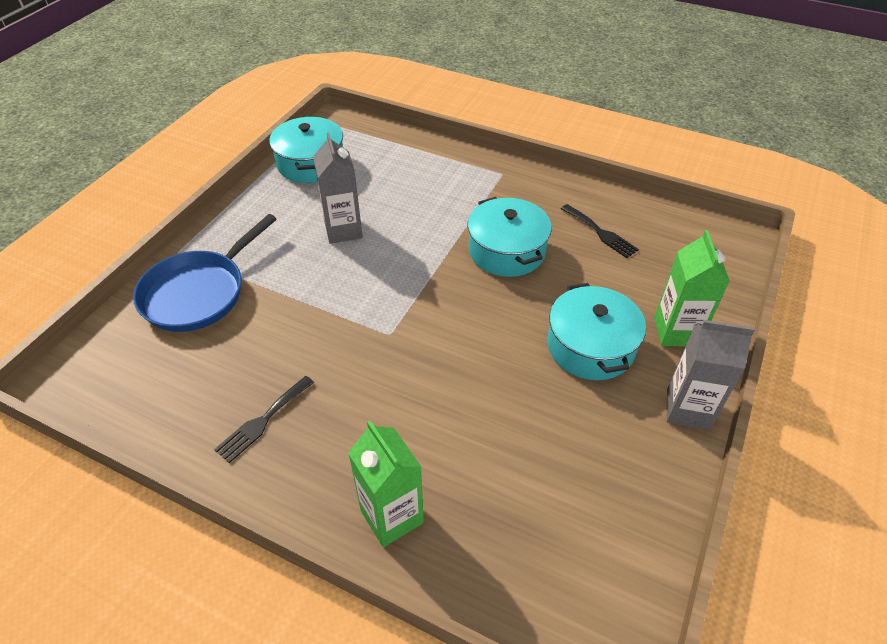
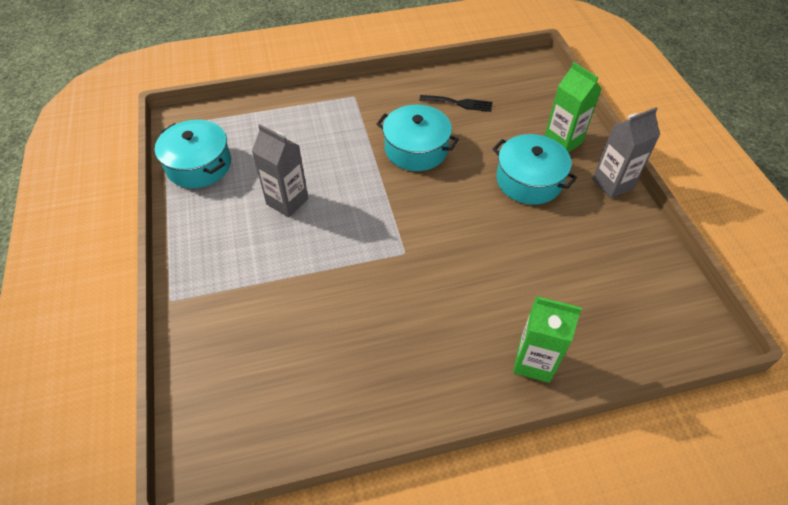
camera: 40 degrees left, 5 degrees up
blue pan [133,214,277,332] -> none
black fork [214,376,314,463] -> none

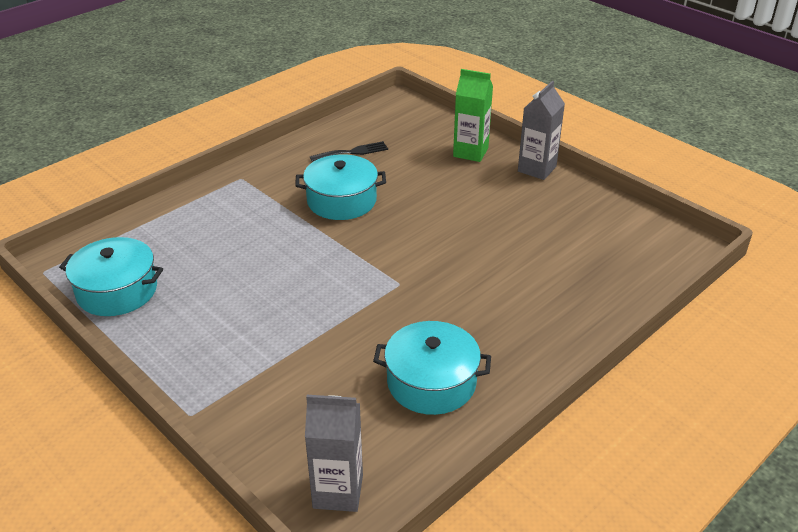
camera: 30 degrees left, 15 degrees down
grey carton [252,124,308,217] -> grey carton moved to [305,395,363,512]
turquoise pot [492,134,577,205] -> turquoise pot moved to [373,321,491,415]
green carton [513,296,582,383] -> none

